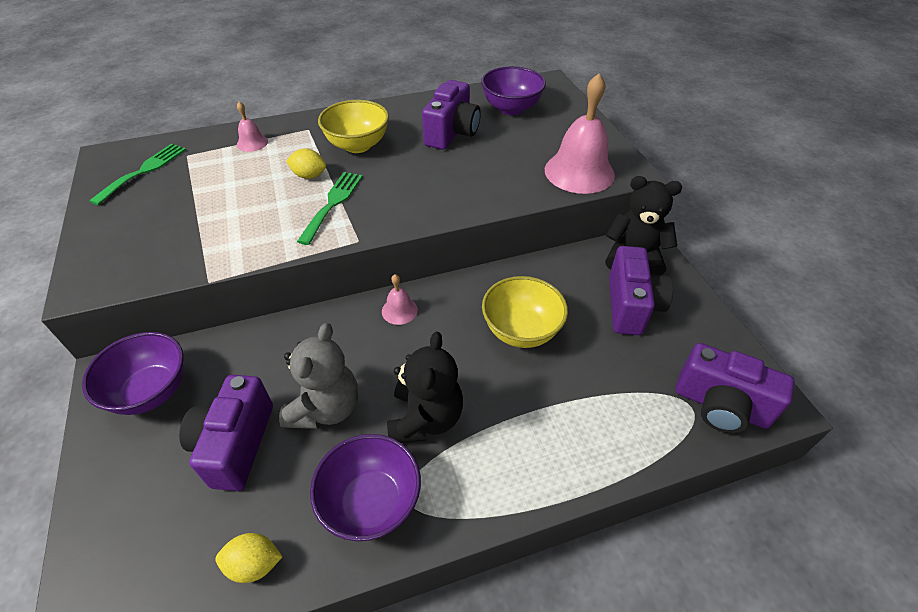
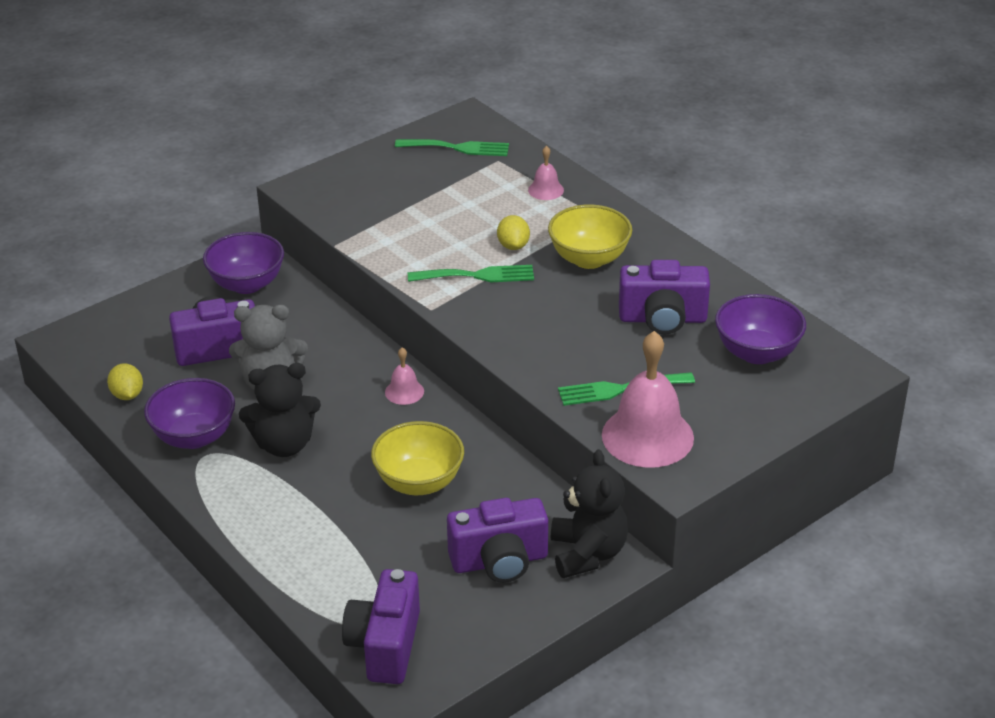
camera: 70 degrees right, 10 degrees down
none -> green fork [558,372,695,406]

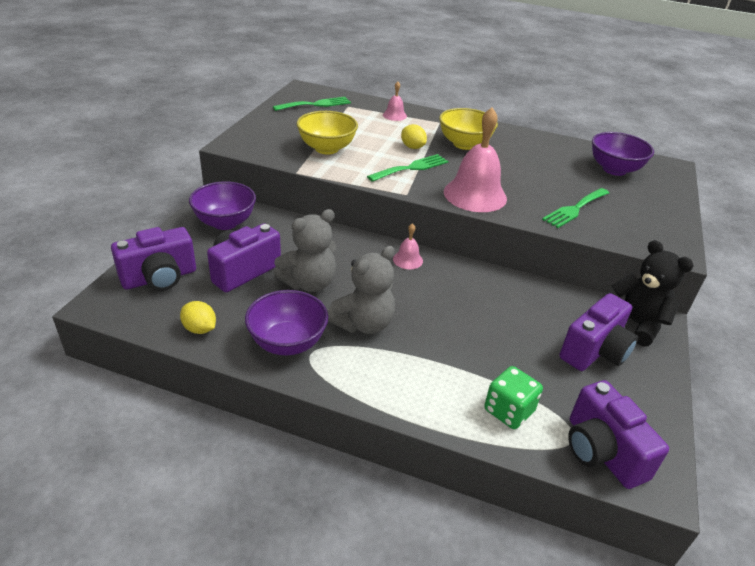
camera: 35 degrees left, 0 degrees up
black teddy bear [239,363,321,457] -> grey teddy bear [328,246,395,334]
yellow bowl [371,421,464,495] -> yellow bowl moved to [297,111,358,154]
pink bell [602,331,694,468] -> pink bell moved to [444,107,507,212]
purple camera [619,260,710,334] -> purple camera moved to [111,227,196,291]
none -> green dice [484,366,543,429]

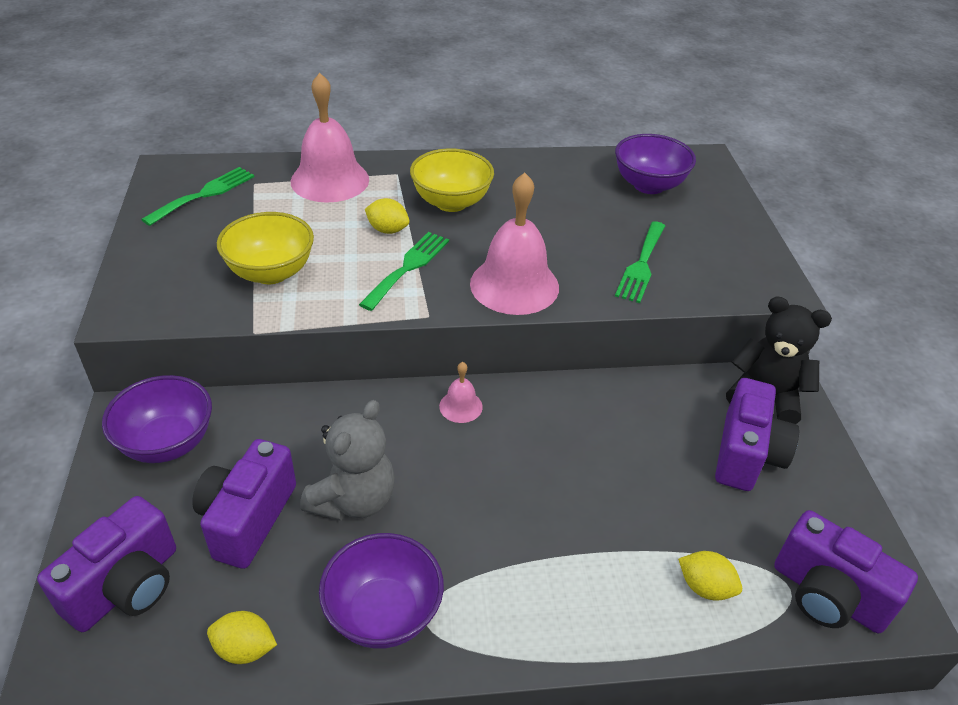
camera: 25 degrees left, 5 degrees up
grey teddy bear [328,246,395,334] -> none
pink bell [383,81,407,121] -> pink bell [291,73,369,203], size x2.14
green dice [484,366,543,429] -> yellow lemon [678,551,742,601]

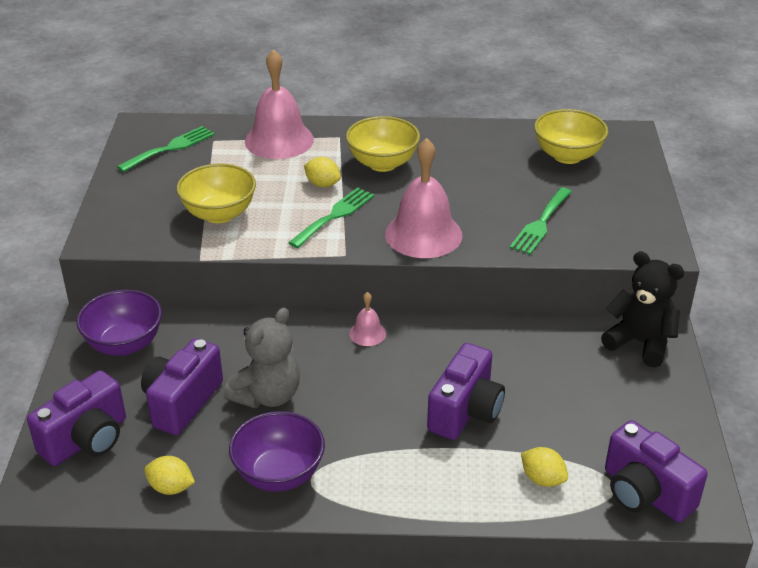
camera: 10 degrees right, 5 degrees down
purple bowl [615,134,696,194] -> yellow bowl [534,109,608,164]
purple camera [715,378,799,491] -> purple camera moved to [427,343,505,440]

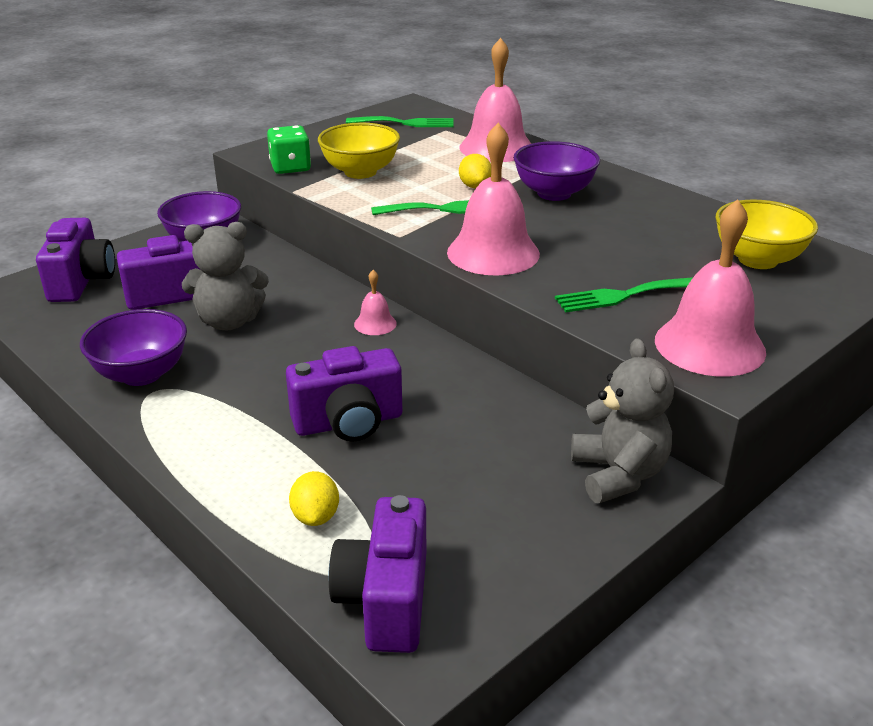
camera: 45 degrees right, 5 degrees down
purple camera [27,370,126,466] -> purple camera turned 90 degrees counterclockwise [36,218,115,302]
yellow lemon [144,456,195,495] -> none
yellow bowl [346,116,420,172] -> purple bowl [514,141,600,201]
black teddy bear [601,251,684,367] -> grey teddy bear [571,338,674,503]
none -> green dice [267,125,311,174]
none -> pink bell [655,199,766,376]

